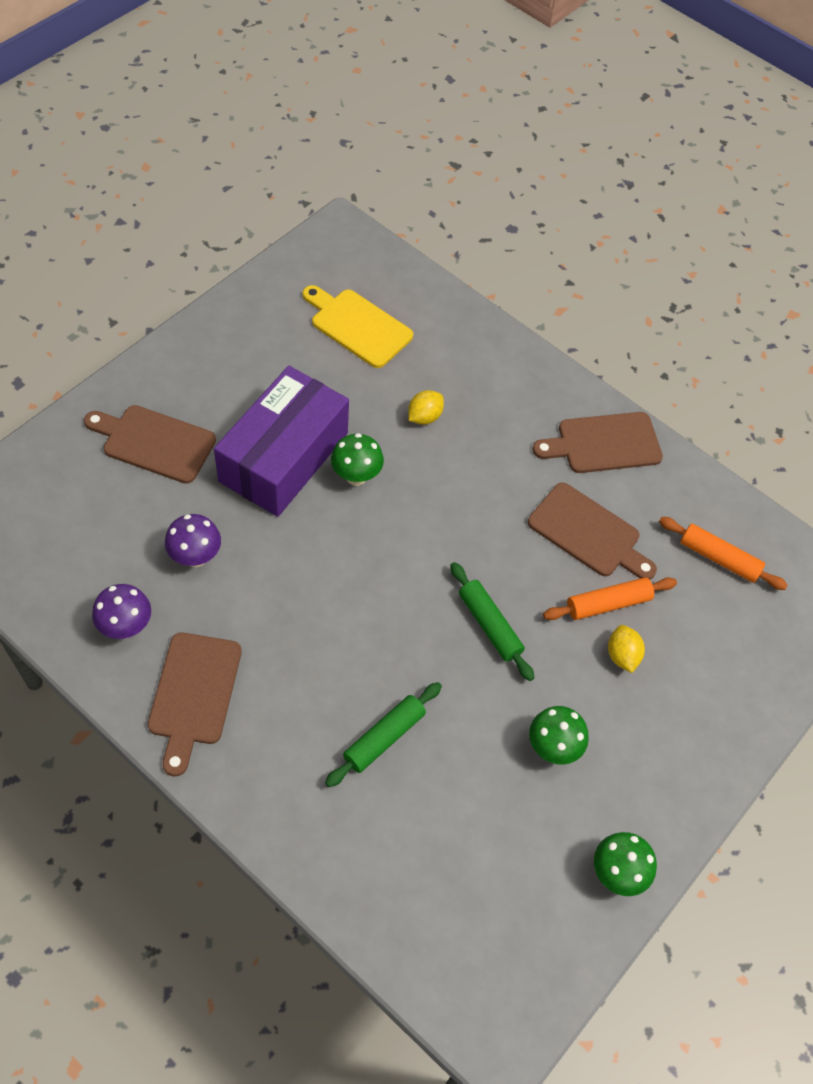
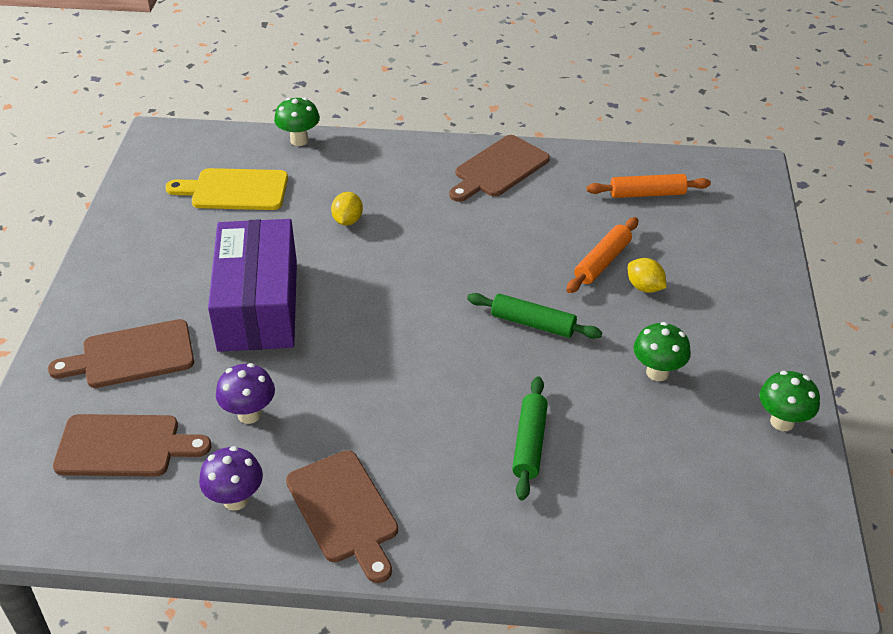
camera: 30 degrees left, 15 degrees down
green mushroom [331,433,384,486] -> green mushroom moved to [274,98,320,146]
brown cutting board [528,483,657,580] -> brown cutting board moved to [53,414,211,477]

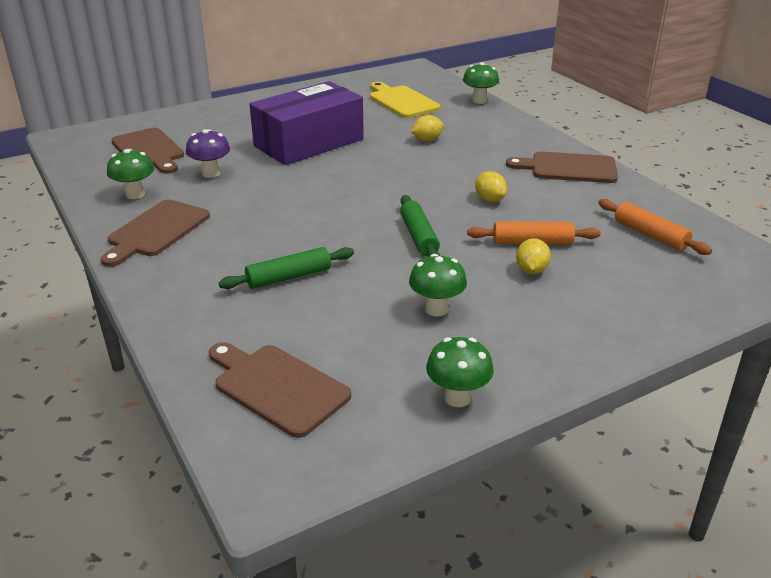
camera: 55 degrees right, 10 degrees down
brown cutting board [48,319,194,388] -> brown cutting board moved to [209,342,351,438]
purple mushroom [199,446,263,511] -> green mushroom [107,149,154,199]
none -> yellow lemon [475,171,507,202]

